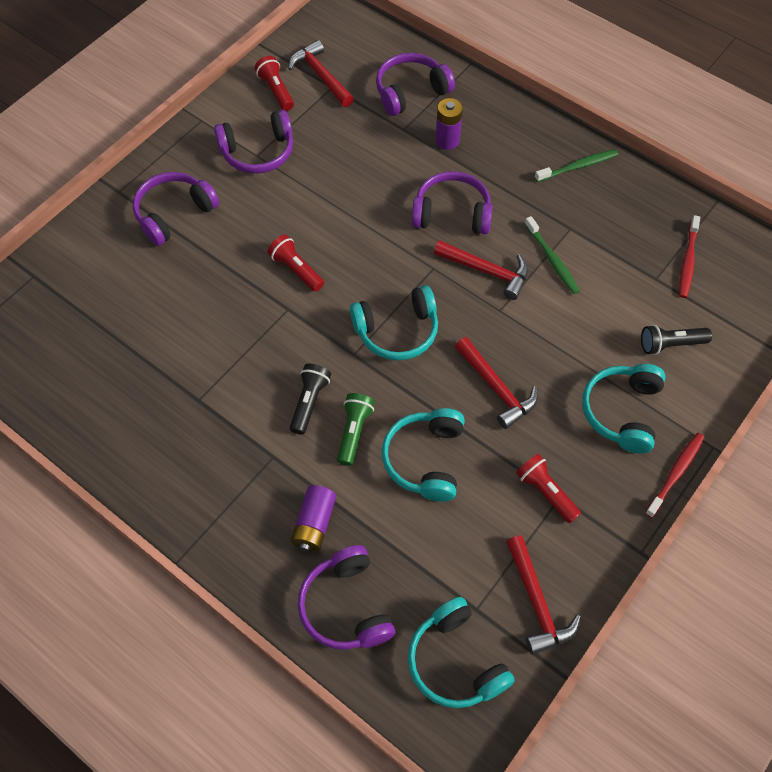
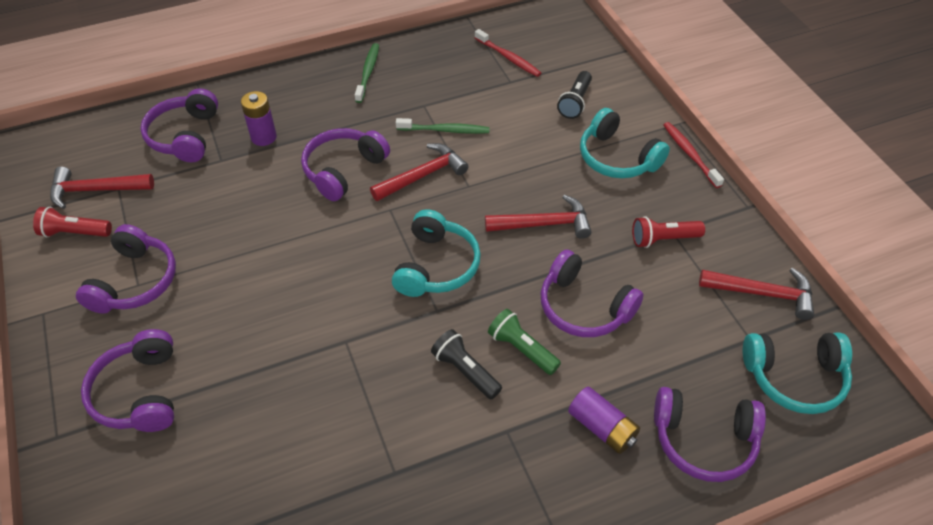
camera: 60 degrees left, 10 degrees down
red flashlight [268,235,324,292] -> none
turquoise headphones [382,408,465,502] -> purple headphones [541,250,643,337]

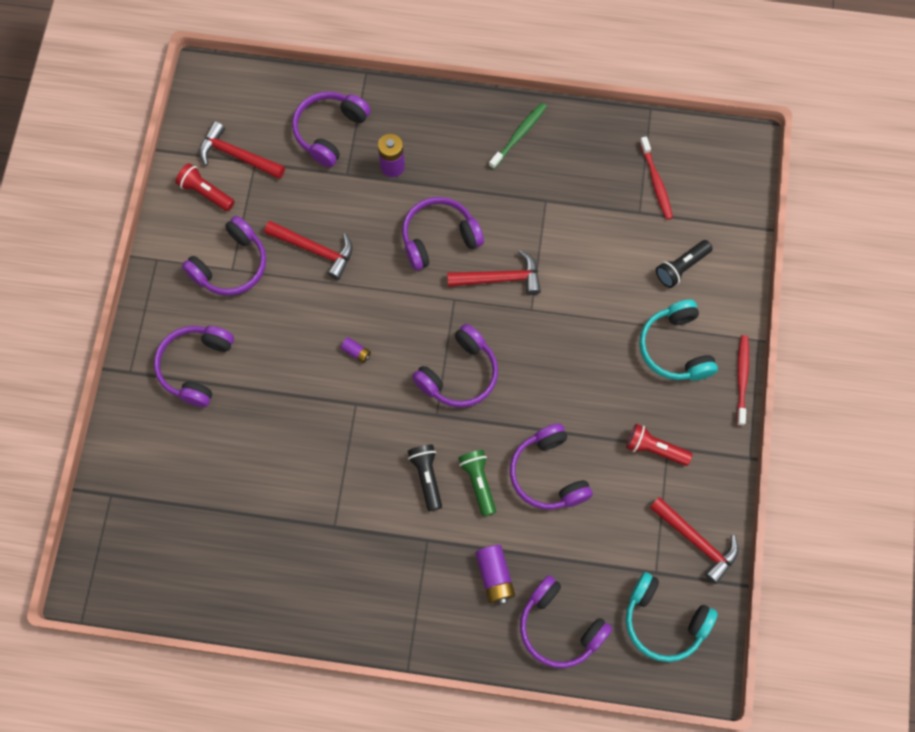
camera: 30 degrees right, 20 degrees up
turquoise headphones [392,209,481,297] -> purple headphones [412,324,498,408]
green toothbrush [396,118,490,134] -> none
red hammer [485,194,592,239] -> red hammer moved to [264,221,353,280]
none -> purple battery [341,337,371,363]

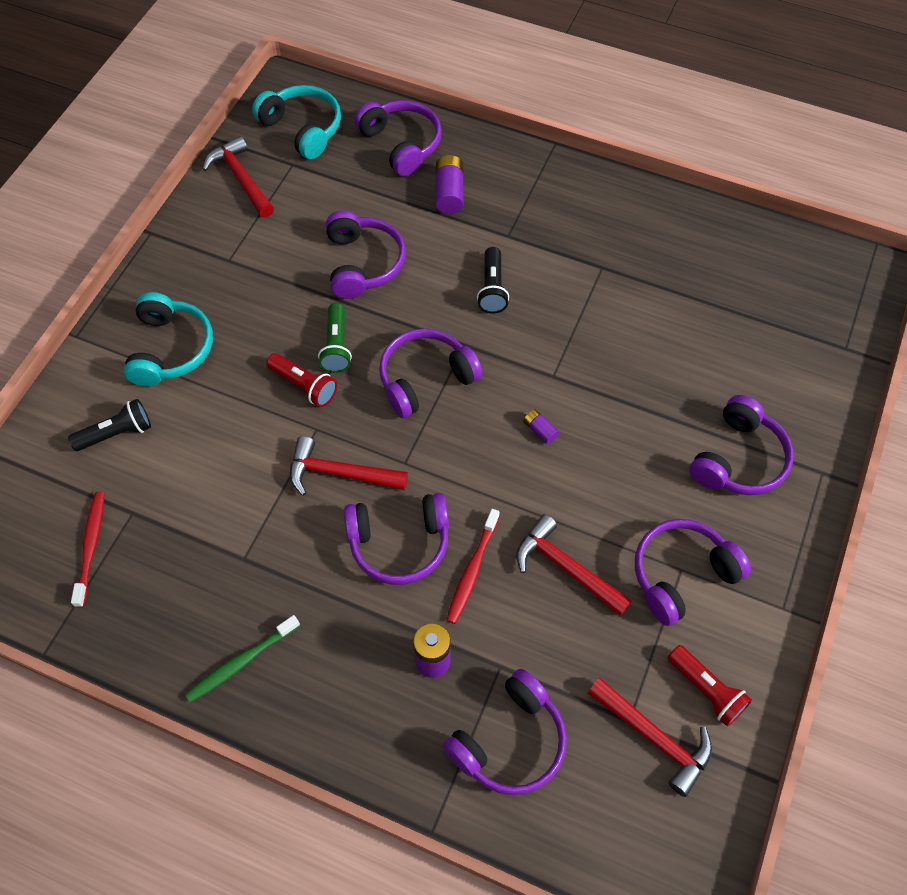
camera: 165 degrees left, 10 degrees down
green flashlight [458,450,496,517] -> green flashlight moved to [318,303,352,373]
red flashlight [626,424,693,466] -> red flashlight moved to [266,353,337,407]
red toothbrush [736,335,749,426] -> red toothbrush moved to [446,509,500,624]

